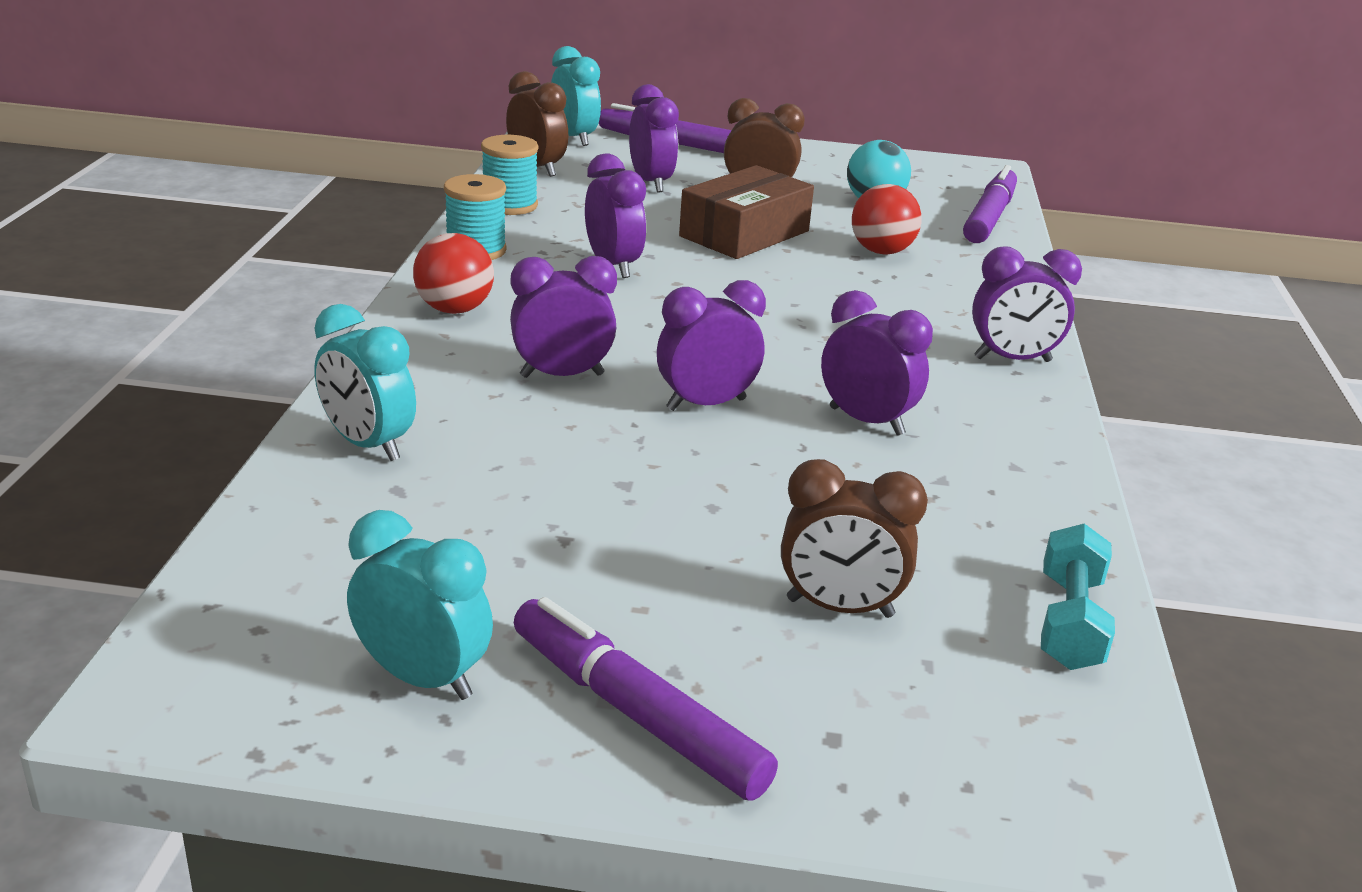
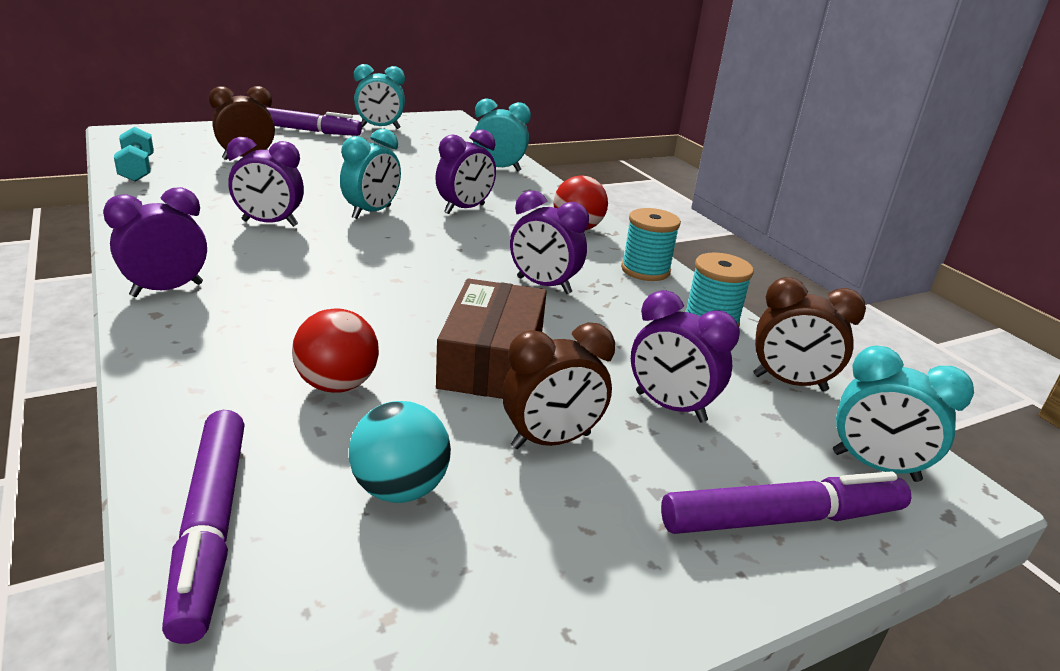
camera: 145 degrees right, 0 degrees up
purple clock [657,280,766,411] -> turquoise clock [340,129,401,219]

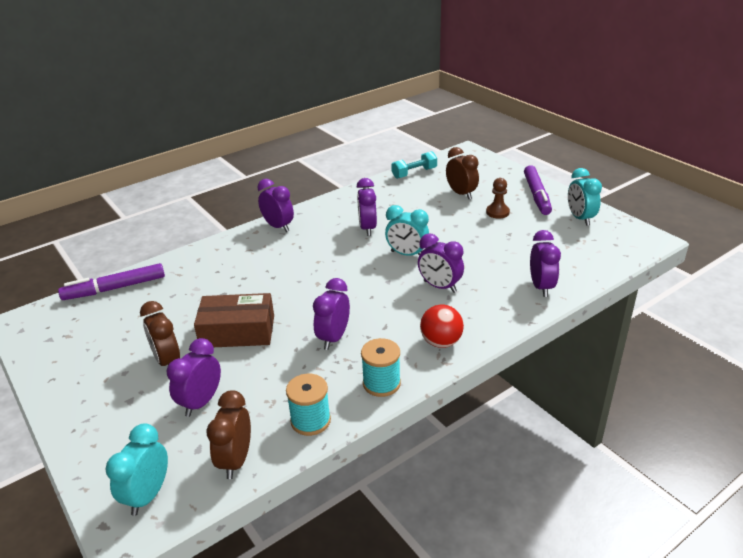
camera: 85 degrees right, 5 degrees up
red ball [292,308,379,393] -> none
turquoise ball [349,401,451,503] -> none
turquoise clock [473,98,531,171] -> purple clock [530,230,561,297]
purple marker [661,472,911,534] -> none
none -> brown pawn [486,178,510,218]

